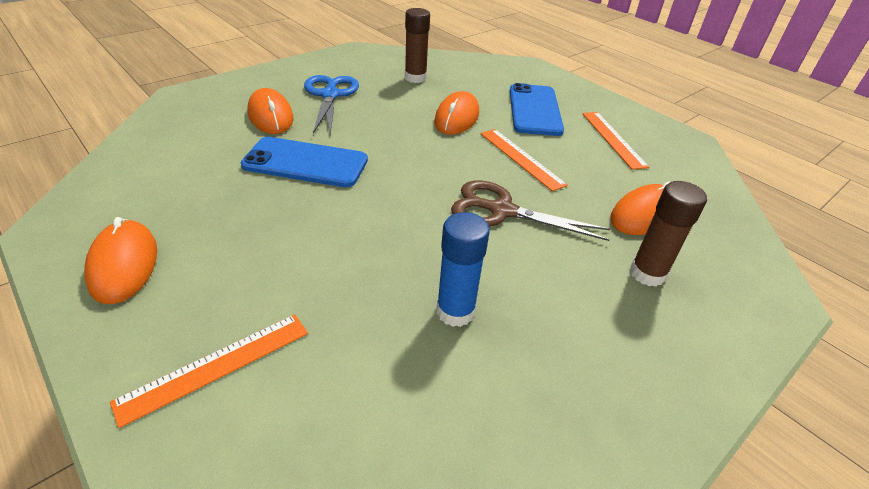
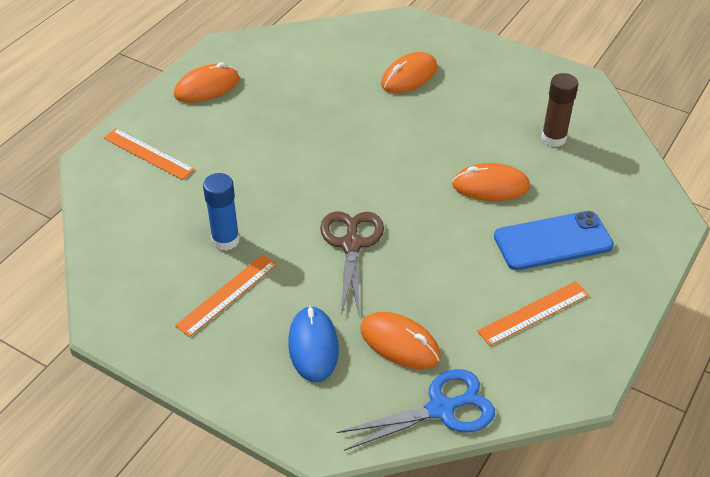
camera: 75 degrees right, 5 degrees up
blue phone [241,137,368,187] -> none
blue scissors [304,75,359,134] -> blue scissors moved to [337,369,495,451]
orange ruler [480,129,568,191] -> orange ruler moved to [175,254,277,337]
brown glue stick [630,181,707,287] -> blue mouse [288,306,339,382]

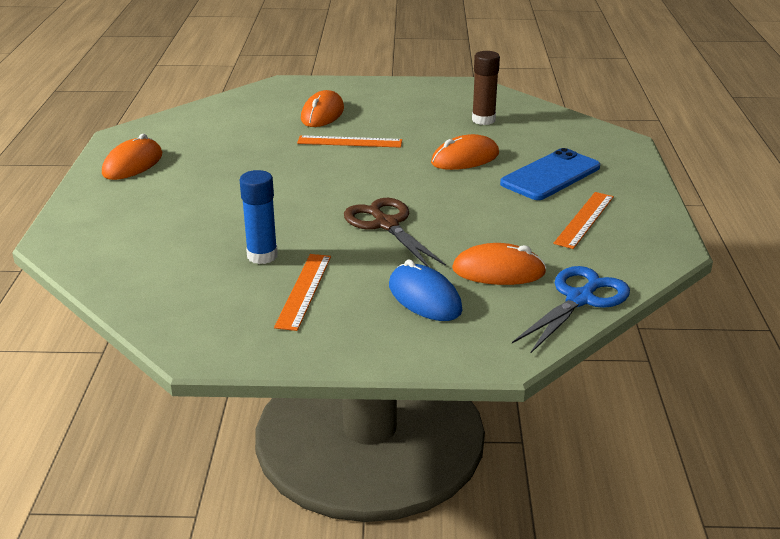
camera: 30 degrees left, 15 degrees down
orange ruler [104,128,195,180] -> orange ruler moved to [297,135,402,148]

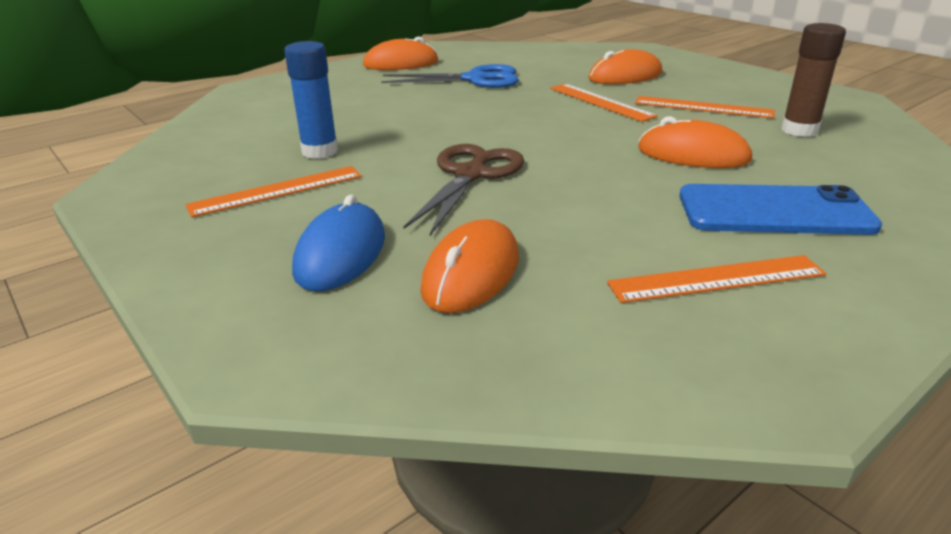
camera: 50 degrees right, 0 degrees up
orange mouse [452,243,546,285] -> orange mouse turned 60 degrees clockwise [420,219,519,313]
blue scissors [512,266,630,354] -> blue scissors moved to [381,64,519,88]
none -> orange ruler [635,96,775,118]

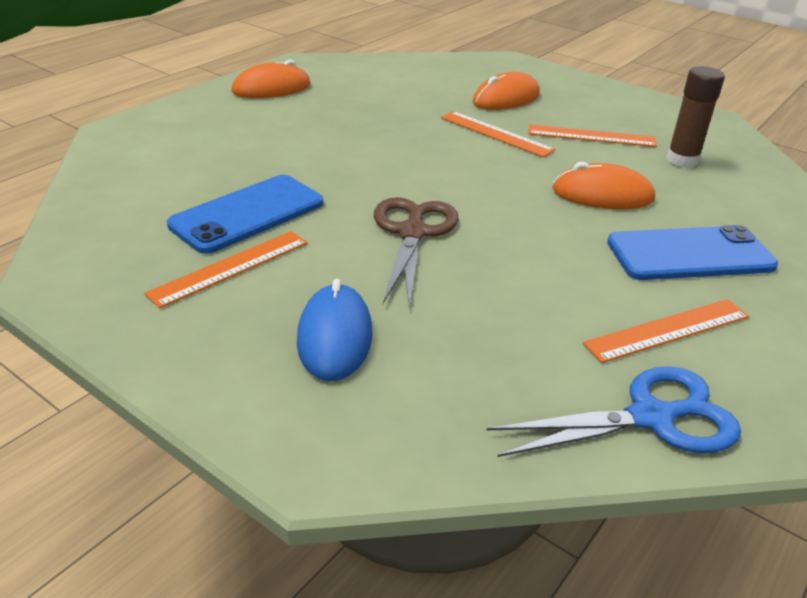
camera: 15 degrees left, 5 degrees up
blue glue stick [284,41,338,159] -> blue phone [167,175,323,254]
blue scissors [381,64,519,88] -> blue scissors moved to [487,366,741,457]
orange mouse [420,219,519,313] -> none

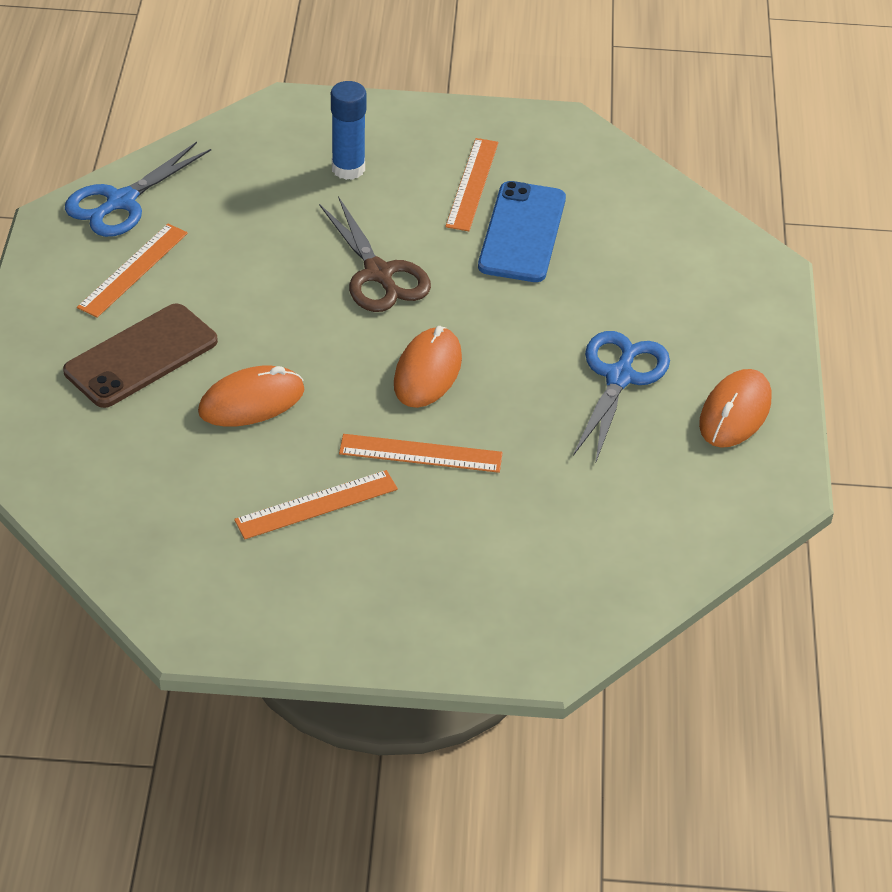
camera: 145 degrees right, 10 degrees up
blue mouse [297,279,373,381] -> blue glue stick [331,81,367,180]
orange mouse [473,72,540,110] -> orange mouse moved to [394,326,462,408]
blue phone [607,225,778,280] -> brown phone [63,303,218,408]
brown glue stick [666,66,725,168] -> none
none -> blue scissors [573,331,670,464]

